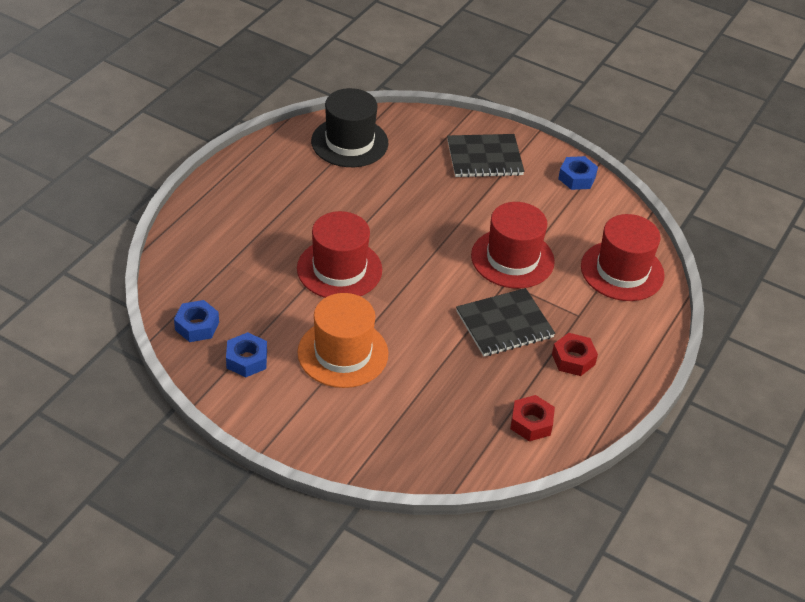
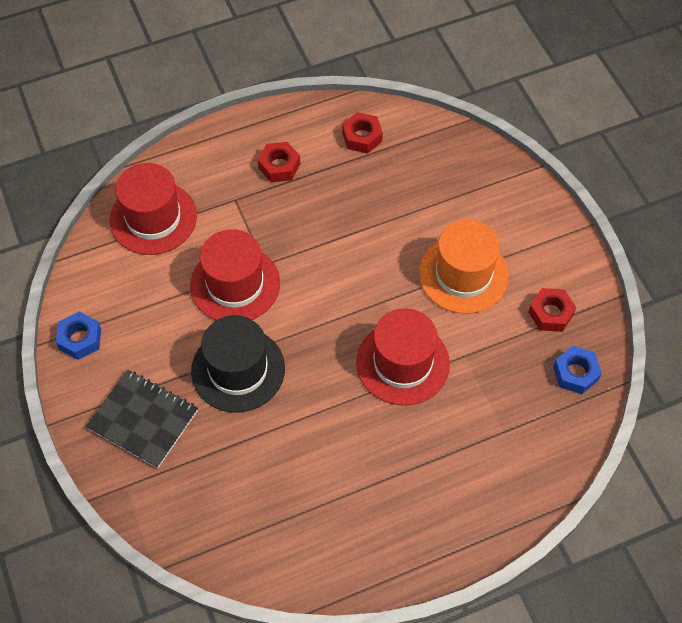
camera: 140 degrees left, 15 degrees up
blue nut [226,332,267,377] -> red nut [528,288,577,332]
black hat [311,88,388,167] -> black hat moved to [191,315,285,412]
black notebook [456,288,555,356] -> none

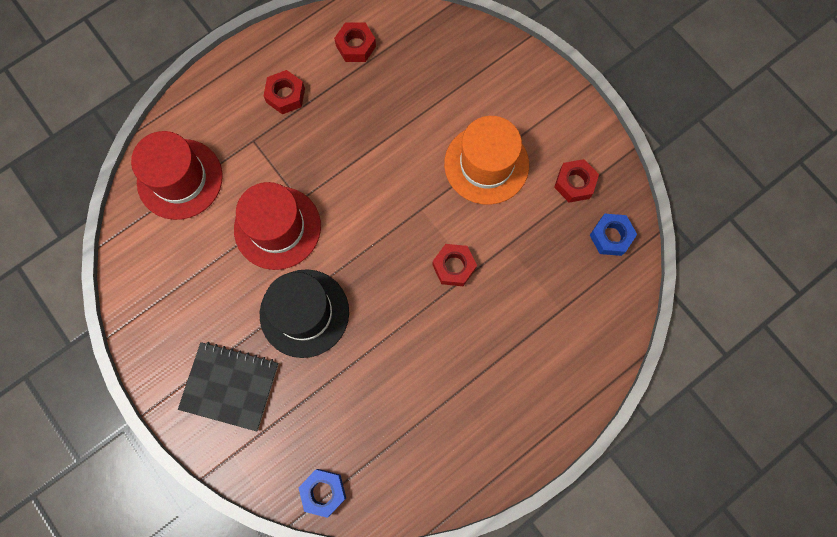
camera: 15 degrees left, 15 degrees up
blue nut [56,312,101,360] -> blue nut moved to [298,469,346,518]
red hat [356,308,450,406] -> red nut [432,244,477,286]

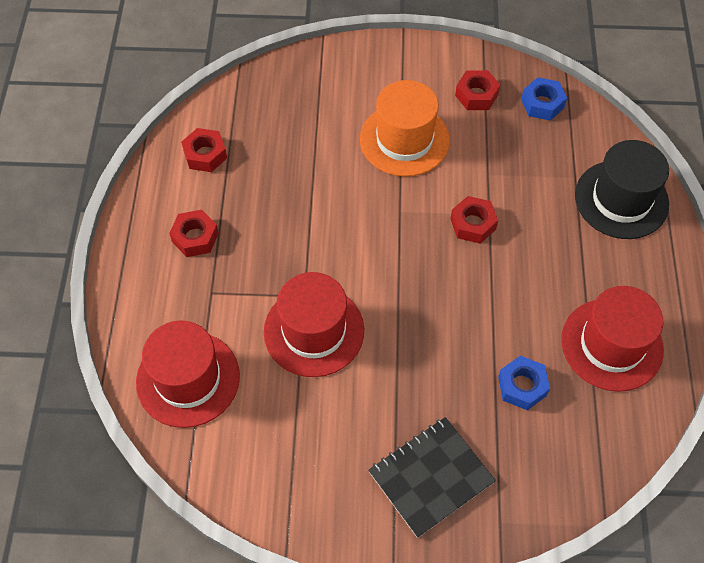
camera: 50 degrees left, 15 degrees down
black hat [260,269,349,358] -> black hat moved to [575,140,669,239]
blue nut [298,469,346,518] -> blue nut moved to [498,356,550,410]
none -> red hat [561,286,664,392]

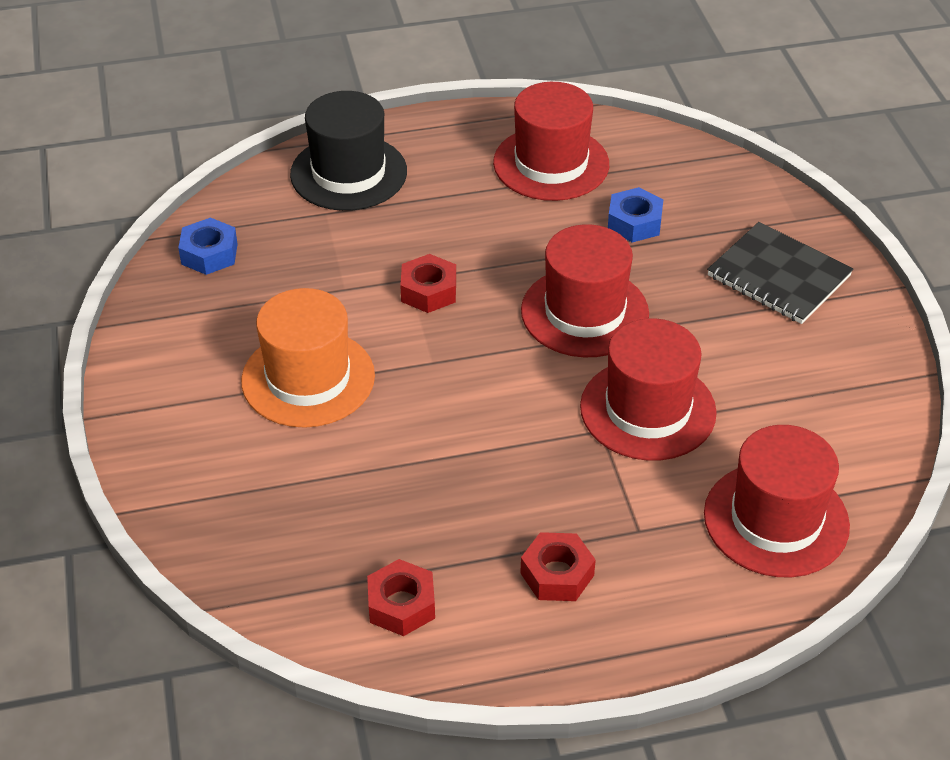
camera: 105 degrees left, 15 degrees down
red nut [455,70,500,110] -> none
none -> red hat [521,224,649,357]

